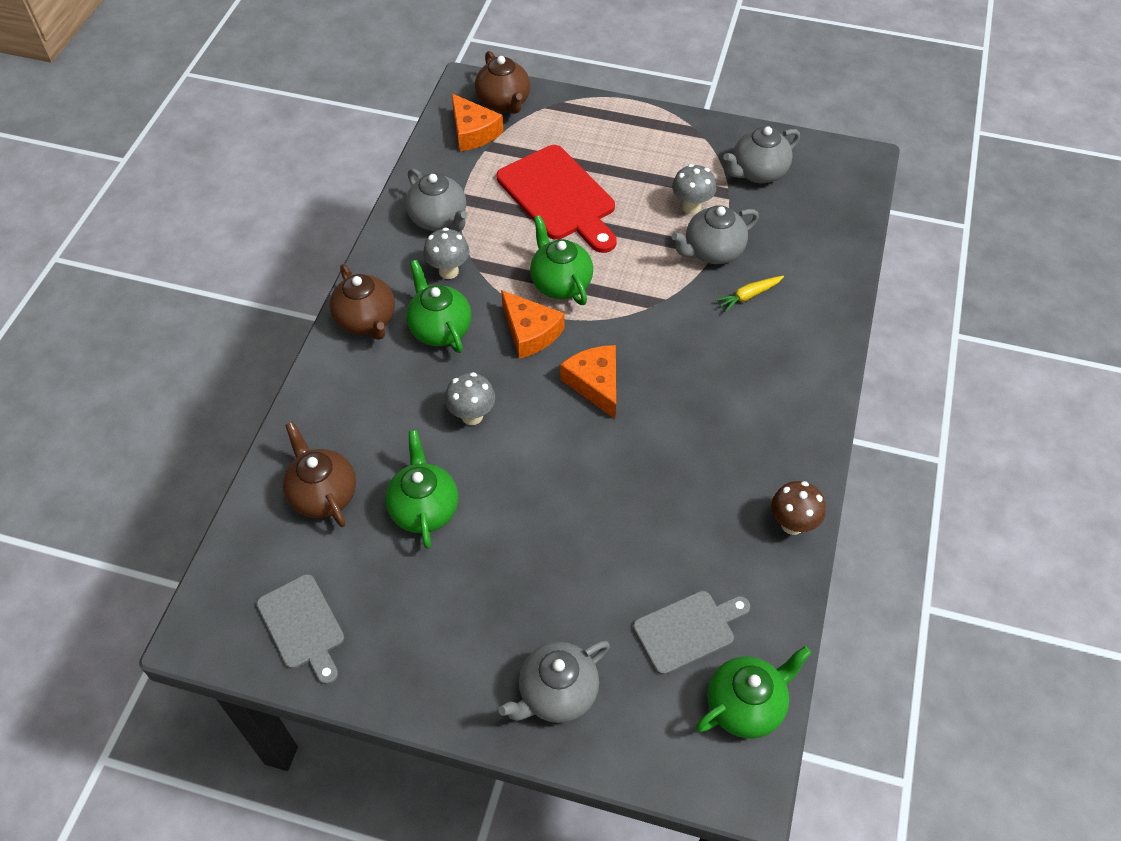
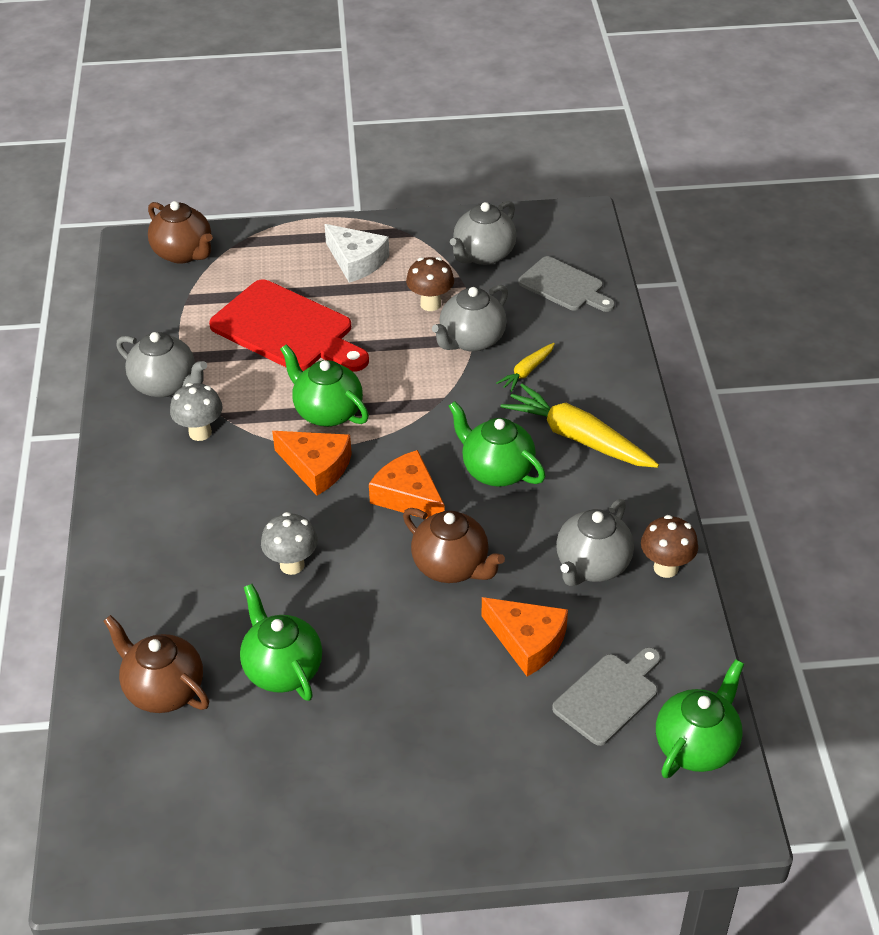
camera: 20 degrees left, 10 degrees down
grey cutting board [257,574,344,684] -> grey cutting board moved to [518,256,615,312]
brown teapot [329,264,395,340] -> brown teapot moved to [403,508,505,583]
green teapot [406,260,472,353] -> green teapot moved to [449,401,546,487]
orange cheese [452,94,503,151] -> orange cheese moved to [482,597,568,676]
grey teapot [498,640,610,723] -> grey teapot moved to [556,499,634,586]
grey mushroom [672,164,716,214] -> brown mushroom [406,257,454,311]
none -> white cheese [324,224,389,283]
none -> yellow carrot [501,384,659,468]

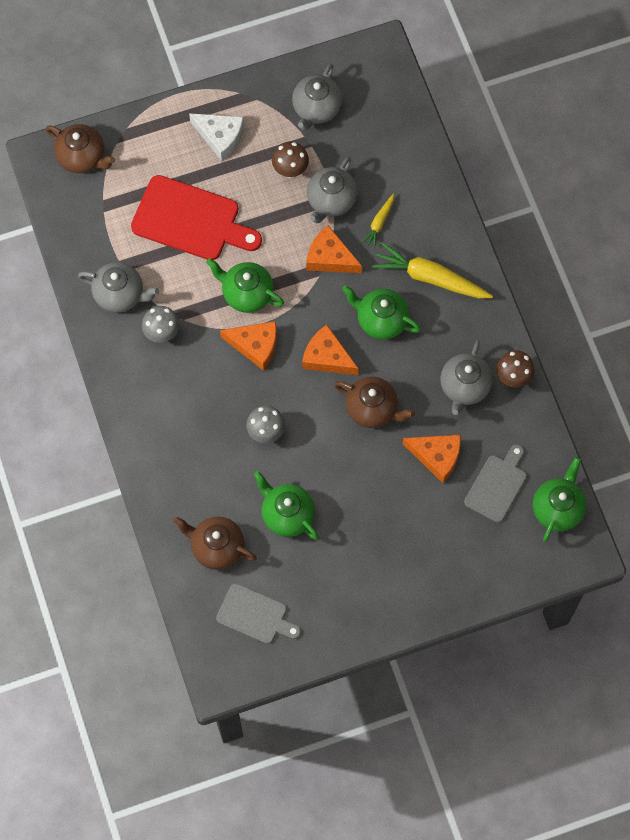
camera: 15 degrees left, 25 degrees up
grey cutting board [518,256,615,312] -> grey cutting board moved to [216,583,301,644]
none -> orange cheese [306,225,362,273]

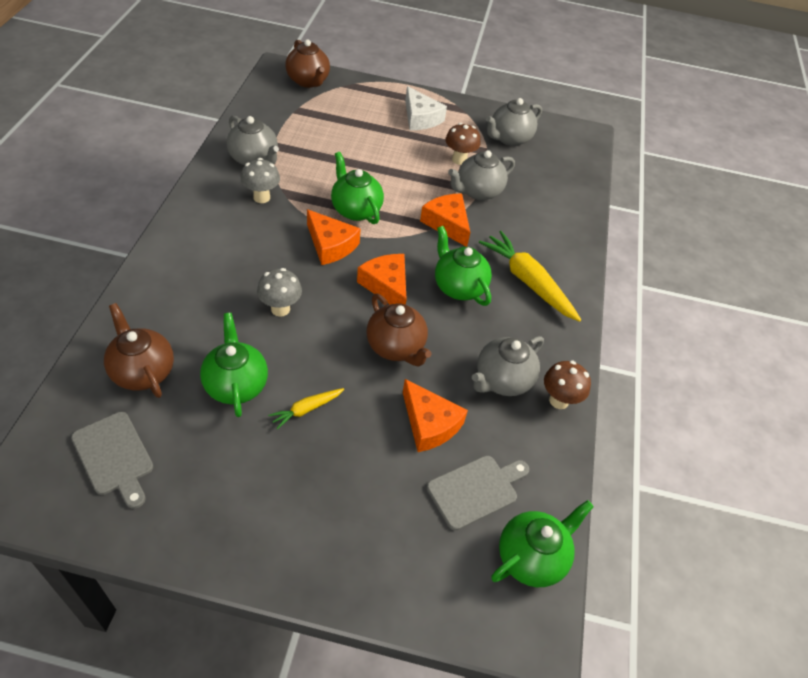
camera: 25 degrees right, 20 degrees down
red cutting board [131,175,262,260] -> none
yellow carrot [362,193,394,248] -> yellow carrot moved to [268,388,344,429]

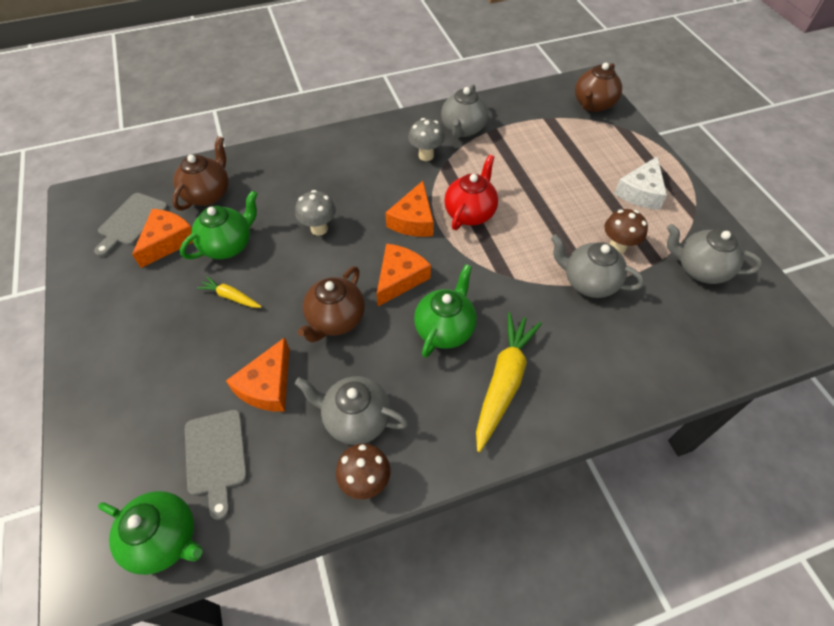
camera: 65 degrees right, 5 degrees up
green teapot [331,152,384,224] -> red teapot [444,155,498,230]
orange cheese [420,193,470,247] -> orange cheese moved to [132,209,193,268]
grey cutting board [427,456,529,530] -> grey cutting board turned 45 degrees clockwise [185,410,248,520]

